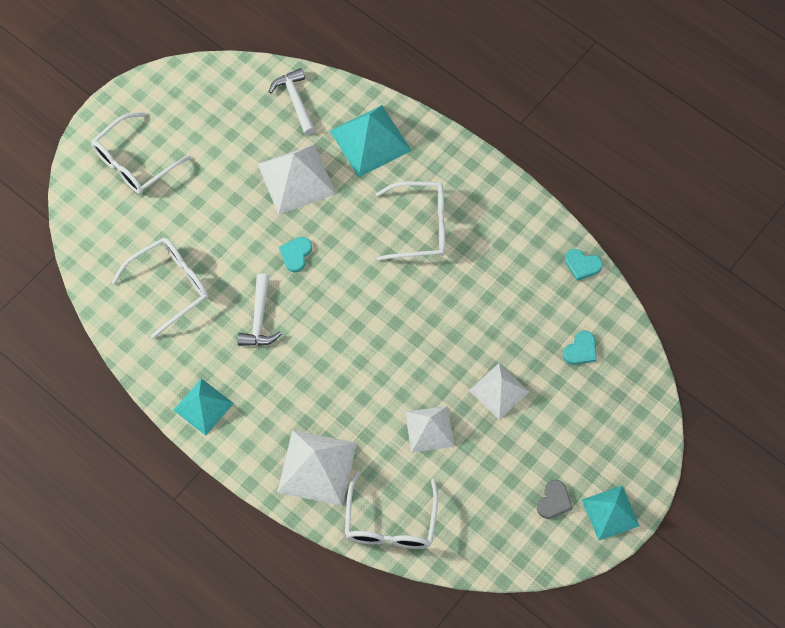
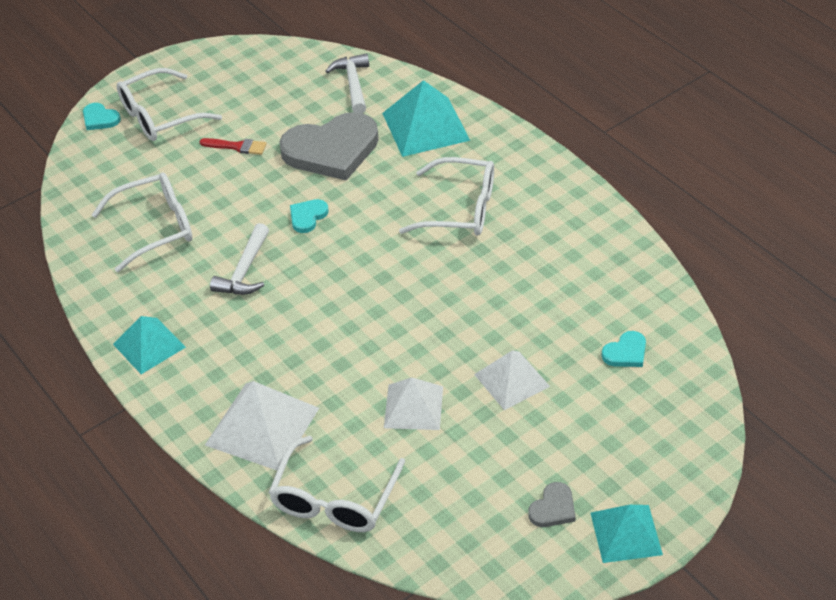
camera: 15 degrees right, 20 degrees down
white pyramid [258,144,336,215] -> grey heart [279,112,379,180]
turquoise heart [565,249,603,281] -> turquoise heart moved to [83,103,121,130]
none -> red brush [199,138,266,155]

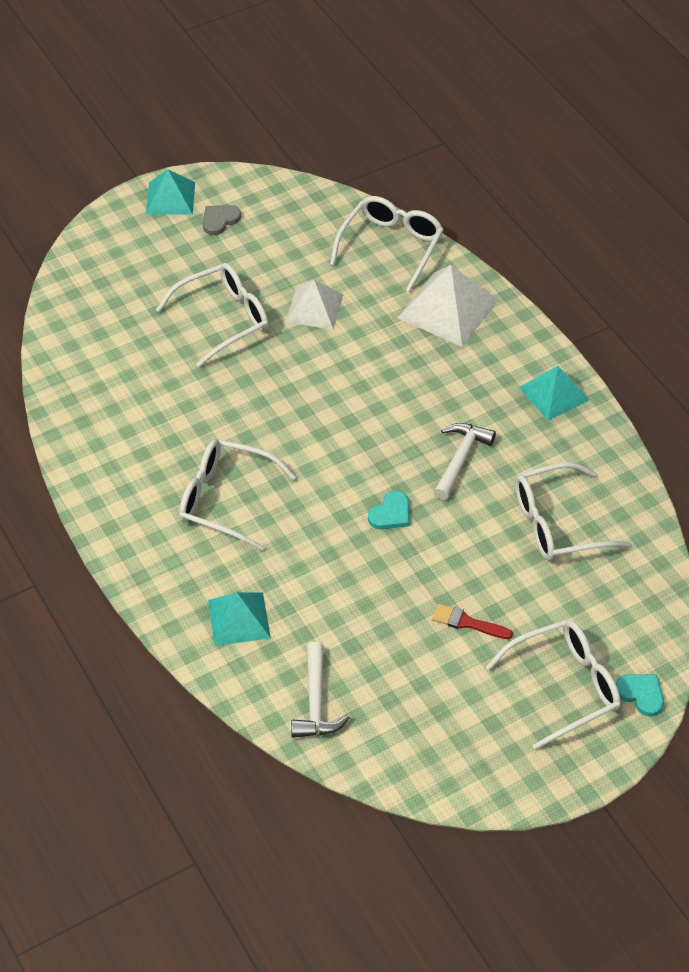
camera: 175 degrees left, 5 degrees up
grey heart [279,112,379,180] -> none
turquoise pyramid [382,80,470,157] -> turquoise pyramid [208,592,271,646], size x0.66
white pyramid [474,350,550,410] -> white glasses [156,263,269,367]
turquoise heart [602,331,646,367] -> none

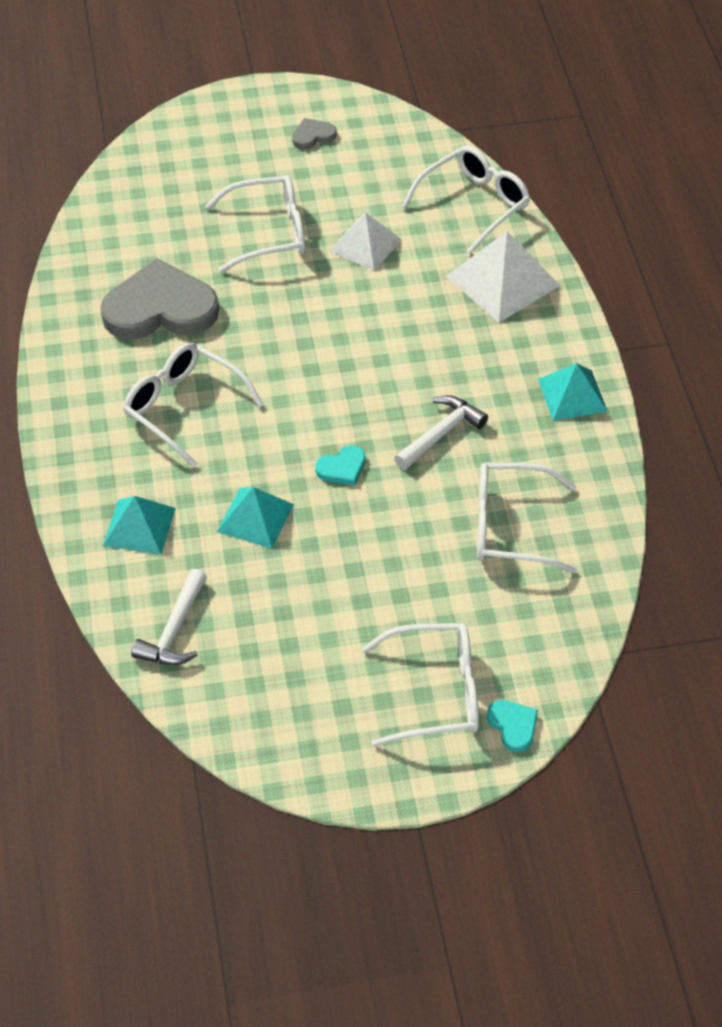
camera: 20 degrees right, 0 degrees up
turquoise pyramid [146,169,195,215] -> turquoise pyramid moved to [217,487,294,549]
red brush [432,604,513,639] -> none
none -> grey heart [100,258,219,339]

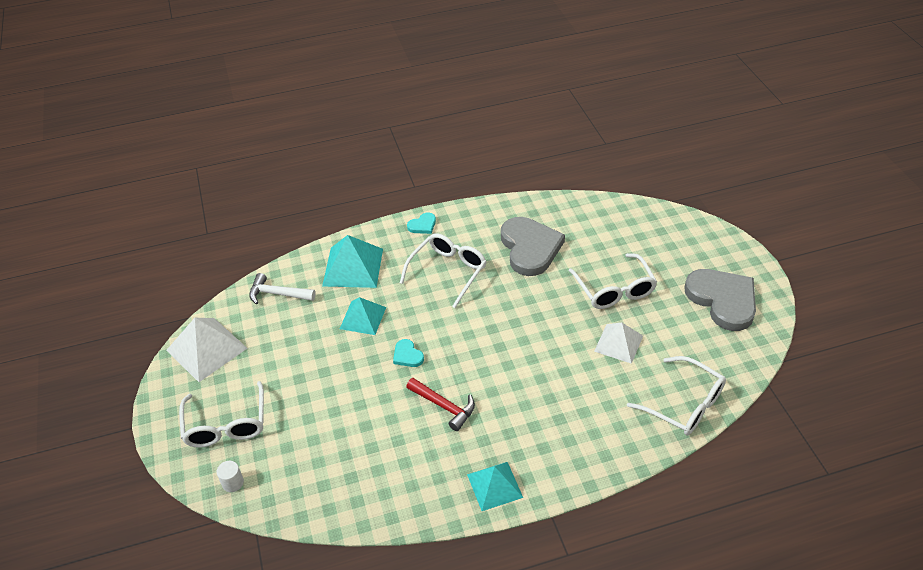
camera: 85 degrees right, 5 degrees down
turquoise pyramid [103,496,176,555] -> turquoise pyramid [322,235,383,288], size x1.52
grey heart [292,118,337,149] -> grey heart [684,269,756,331], size x2.33
white hammer [394,396,488,470] -> red hammer [406,378,475,431]
white pyramid [446,231,560,322] -> white pyramid moved to [166,318,247,382]
white glasses [477,463,577,573] -> none
turquoise heart [487,700,538,752] -> turquoise heart moved to [407,213,436,234]
none -> white cylinder [217,461,244,492]

